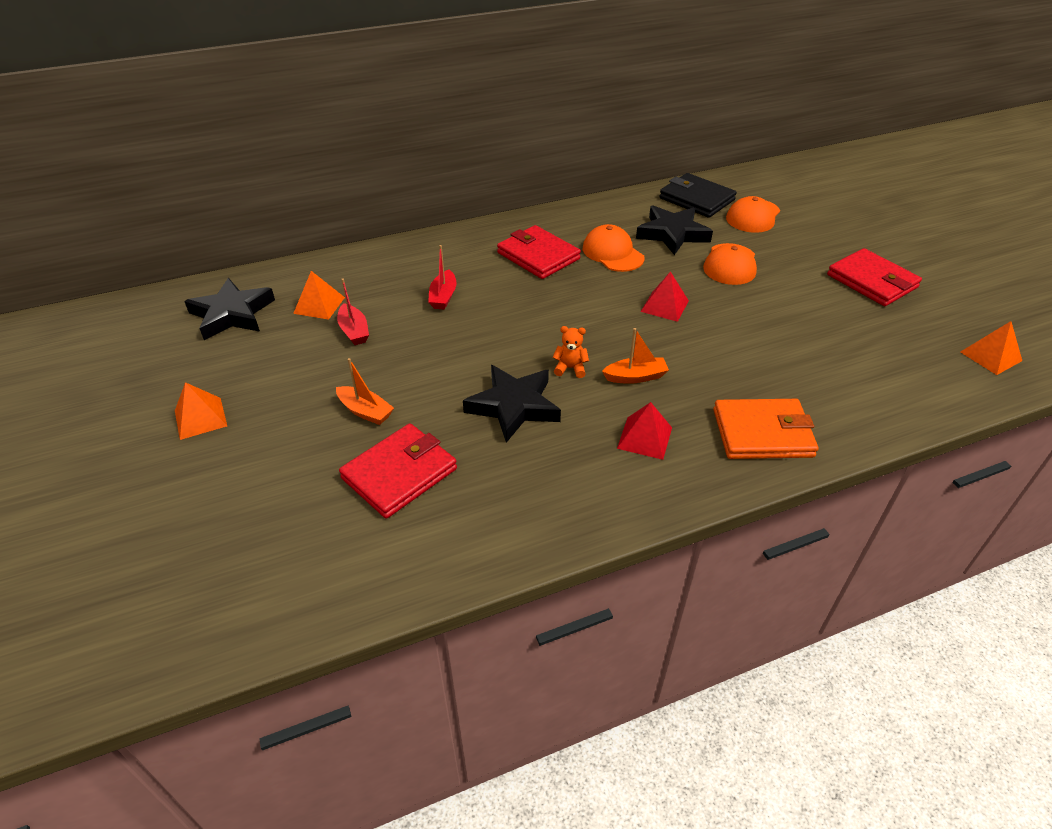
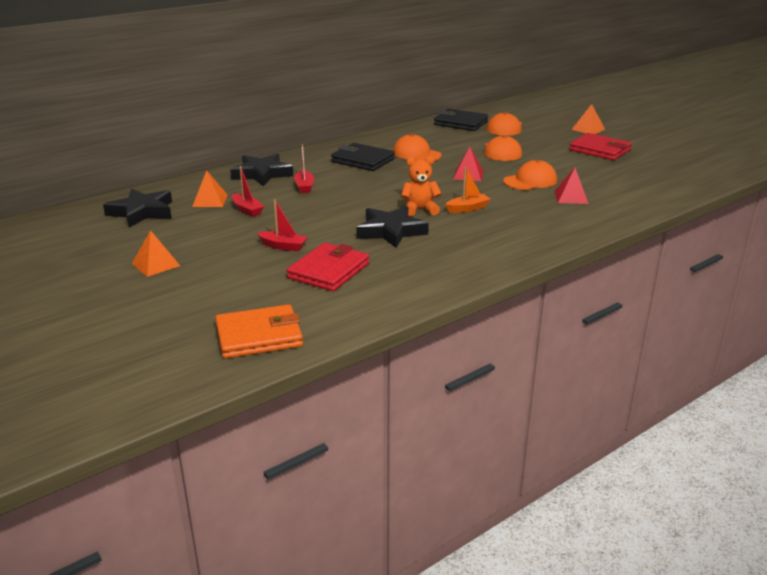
camera: 15 degrees left, 15 degrees down
orange boat [336,358,394,425] -> red boat [257,200,308,251]
red wallet [497,225,581,279] -> black wallet [331,143,395,171]
orange teddy bear [553,326,589,378] -> orange teddy bear [401,157,442,216], size x1.51
red pyramid [617,402,672,460] -> red pyramid moved to [554,168,589,204]
black star [636,205,713,255] -> black star moved to [230,154,293,186]
orange wallet [713,399,818,459] -> orange wallet moved to [215,304,303,359]
orange pyramid [961,321,1022,375] -> orange pyramid moved to [571,104,605,134]
none -> orange cap [503,160,557,190]

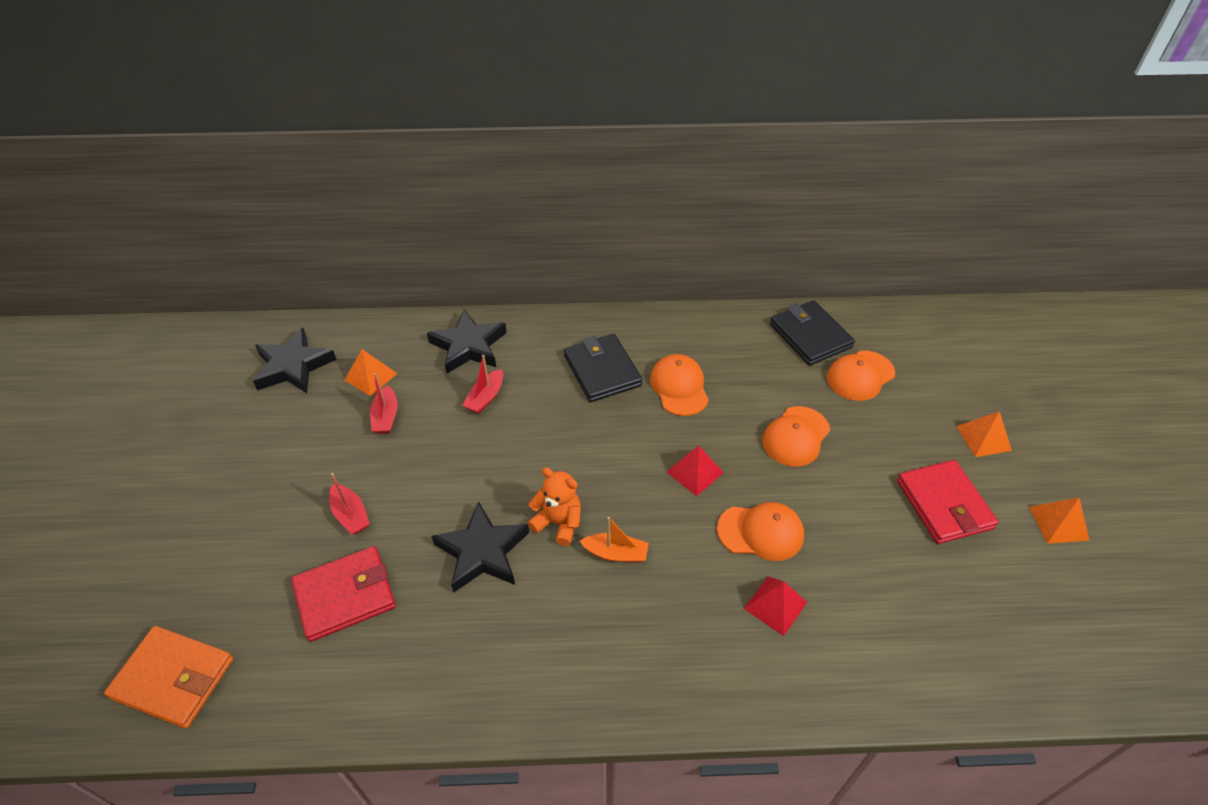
camera: 35 degrees right, 20 degrees up
orange pyramid [132,230,180,277] -> orange pyramid moved to [1029,497,1090,544]

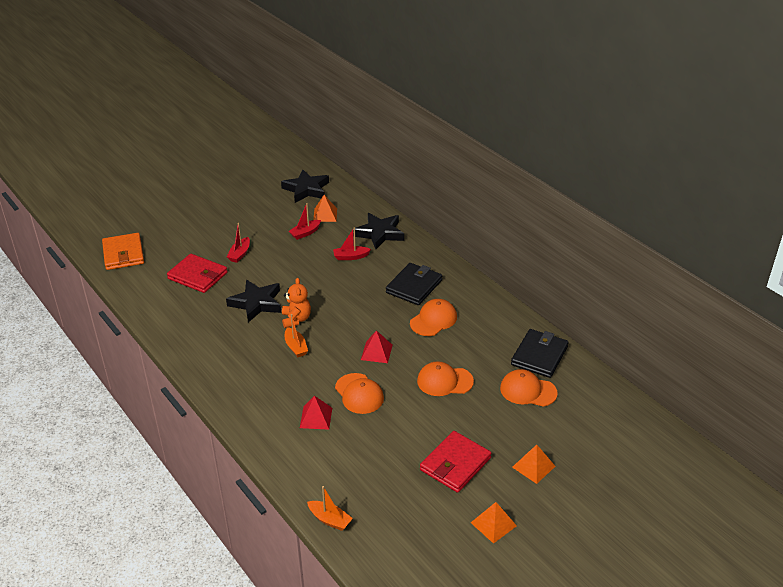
camera: 55 degrees right, 10 degrees down
none -> orange boat [307,486,353,531]

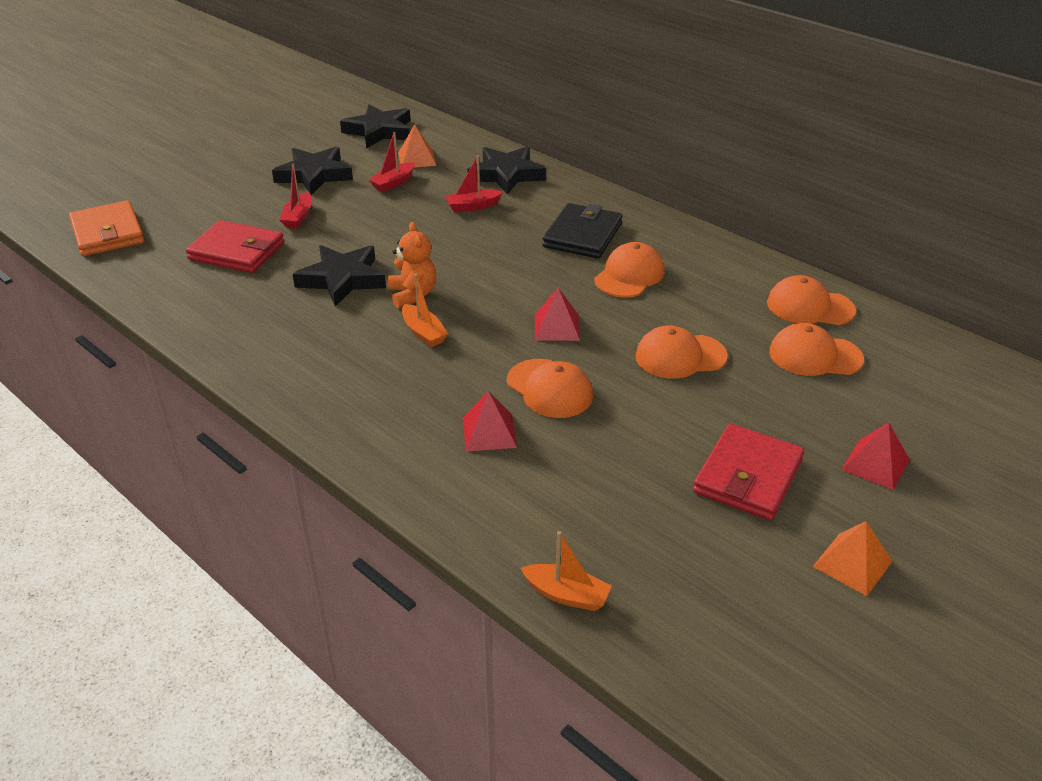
camera: 10 degrees left, 0 degrees up
black wallet [511,329,569,378] -> orange cap [767,275,856,325]
orange pyramid [512,445,555,484] -> red pyramid [841,422,910,490]
none -> black star [272,146,353,195]

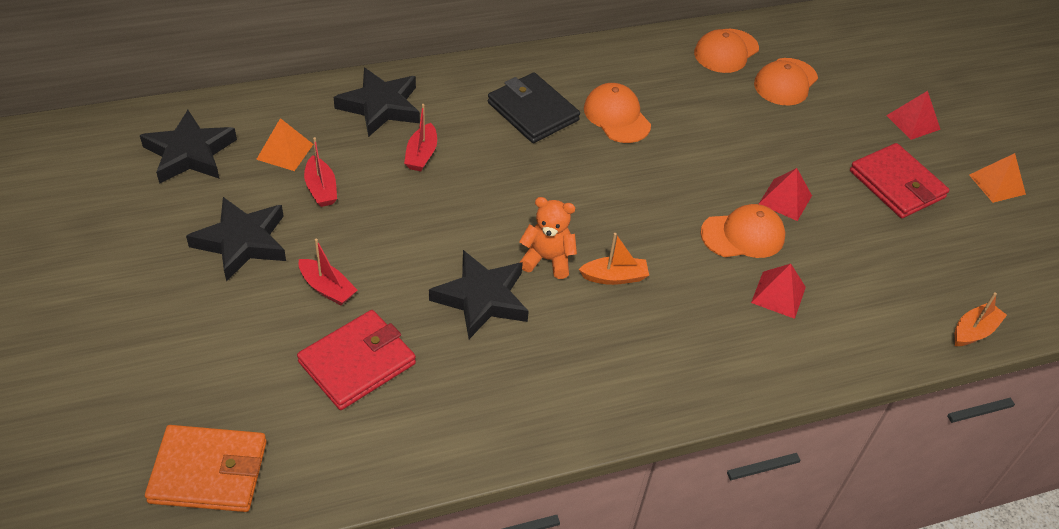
camera: 65 degrees left, 10 degrees up
red pyramid [535,288,580,341] -> red pyramid moved to [759,168,812,221]
orange cap [635,326,728,379] -> none

